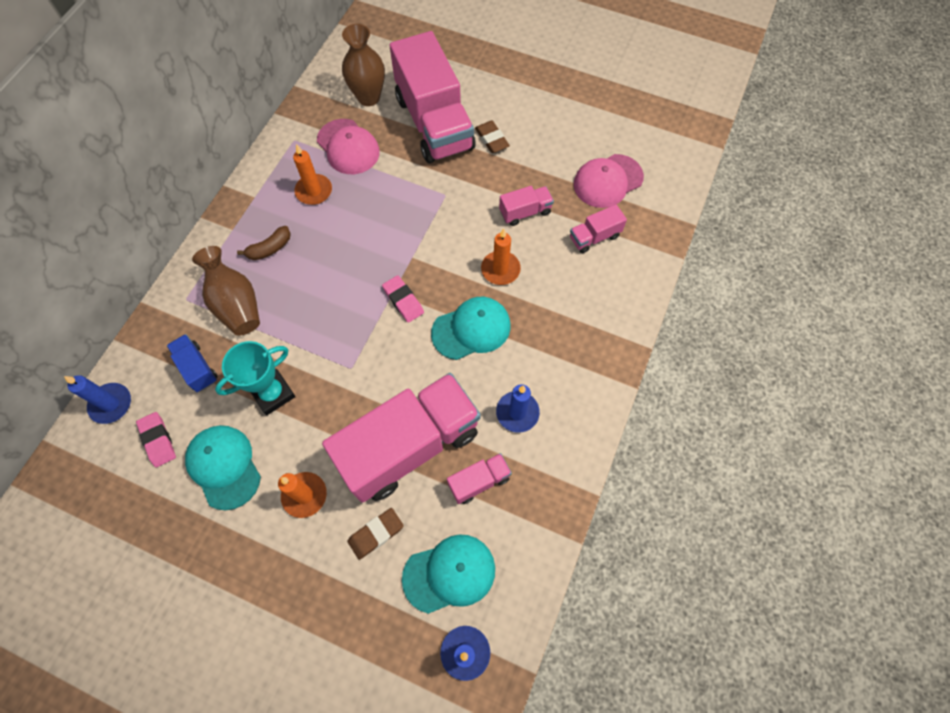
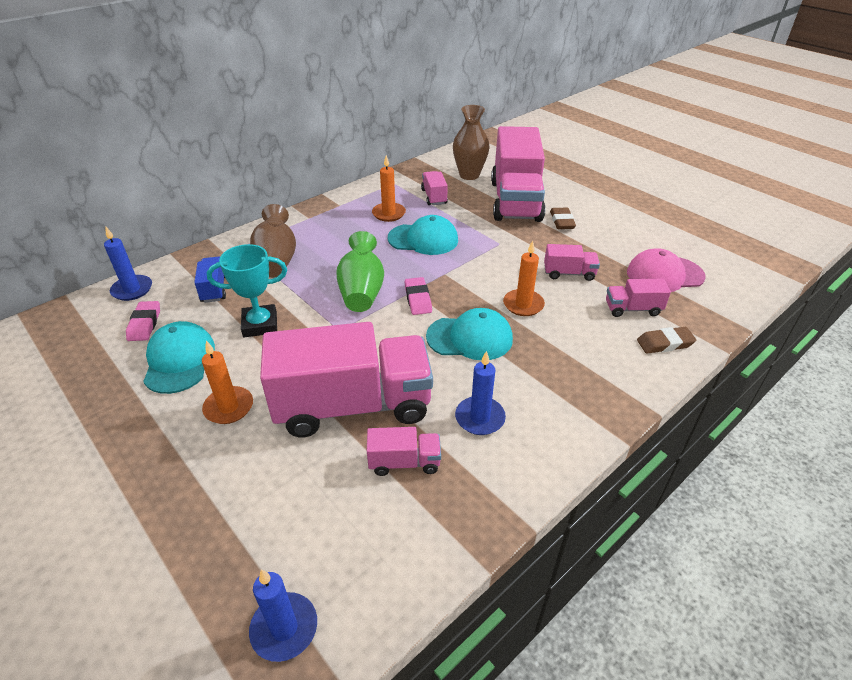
camera: 25 degrees right, 25 degrees down
brown banana [237,226,291,260] -> none
pink cap [317,119,380,174] -> pink truck [421,171,448,205]
brown eraser [347,508,404,560] -> brown eraser moved to [637,327,696,354]
turquoise cap [402,534,495,614] -> turquoise cap moved to [388,215,458,255]
none -> green vase [336,231,384,312]

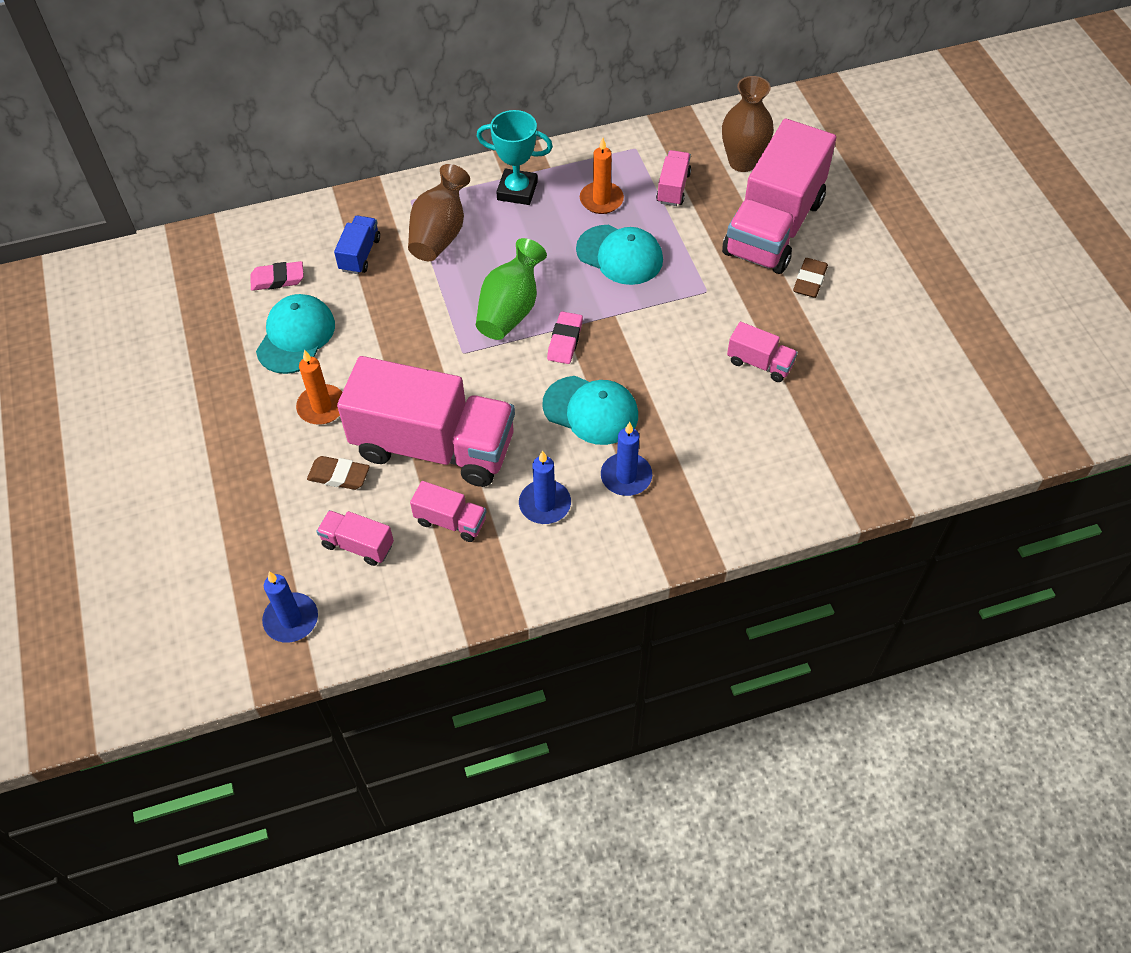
camera: 25 degrees right, 15 degrees up
blue candle [104,227,152,301] -> blue candle moved to [601,422,652,496]
pink eraser [126,301,160,341] -> pink eraser turned 60 degrees clockwise [250,261,304,291]
turquoise trophy [207,244,287,337] -> turquoise trophy moved to [477,110,553,205]
orange candle [503,241,545,316] -> none
pink truck [606,279,671,317] -> pink truck moved to [316,510,394,566]
pink cap [627,248,706,292] -> none
brown eraser [637,327,696,354] -> brown eraser moved to [307,456,370,490]

